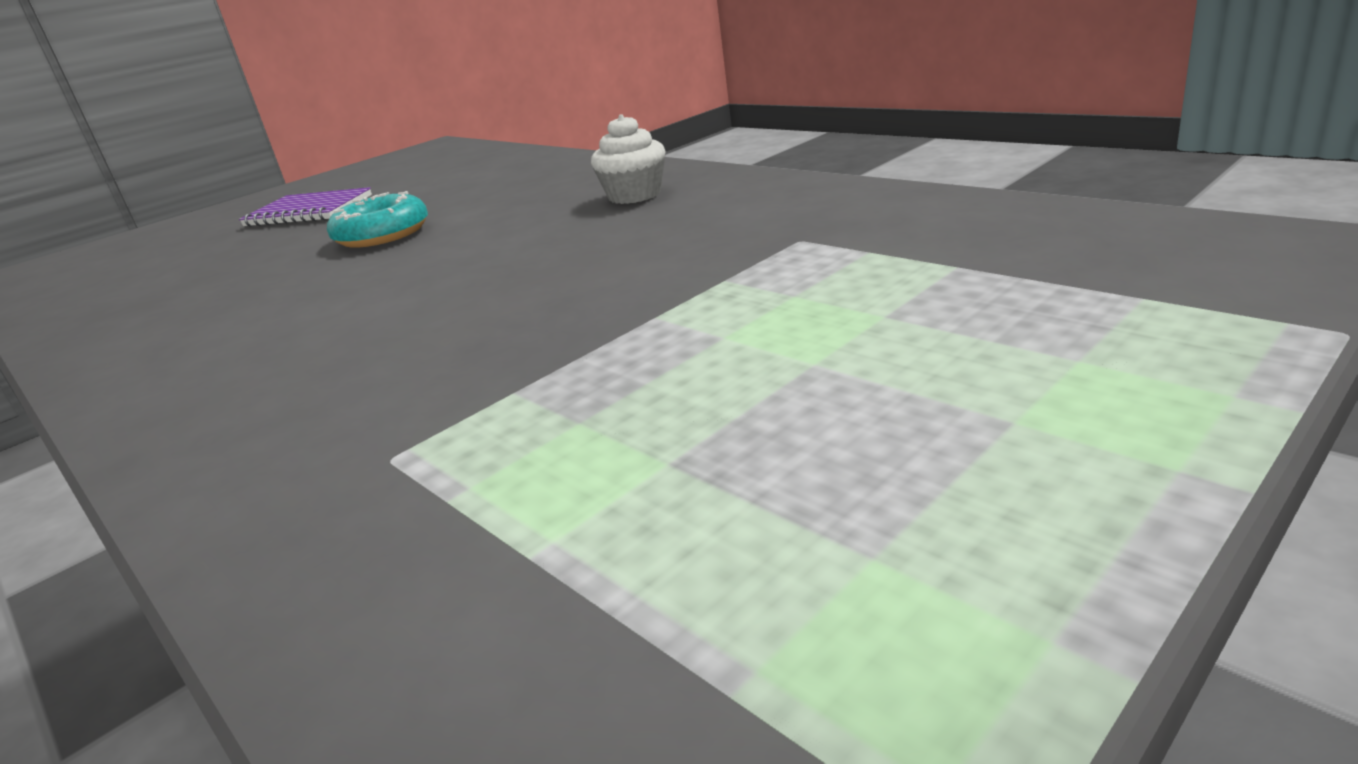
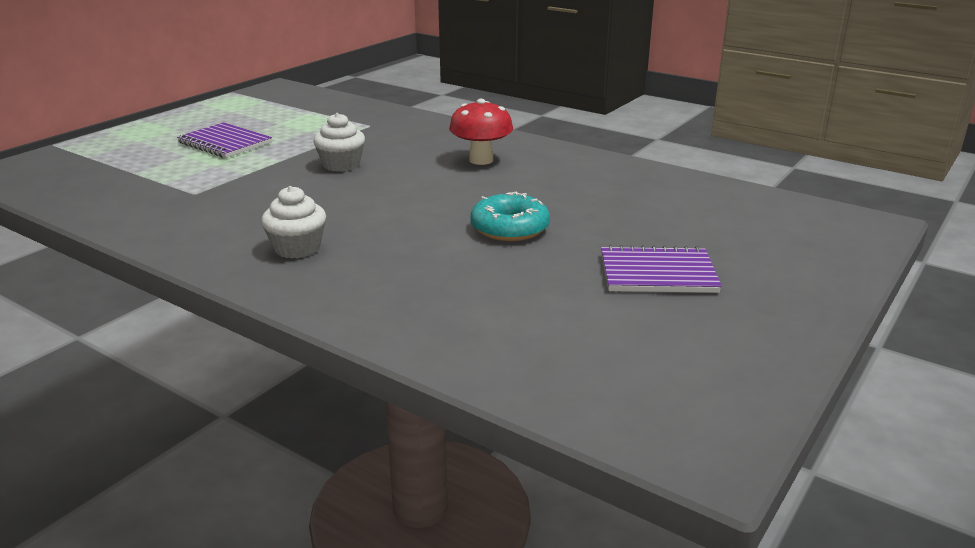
camera: 165 degrees right, 0 degrees up
none -> purple notebook [177,122,272,158]
none -> white cupcake [313,113,365,172]
none -> red mushroom [449,99,513,165]

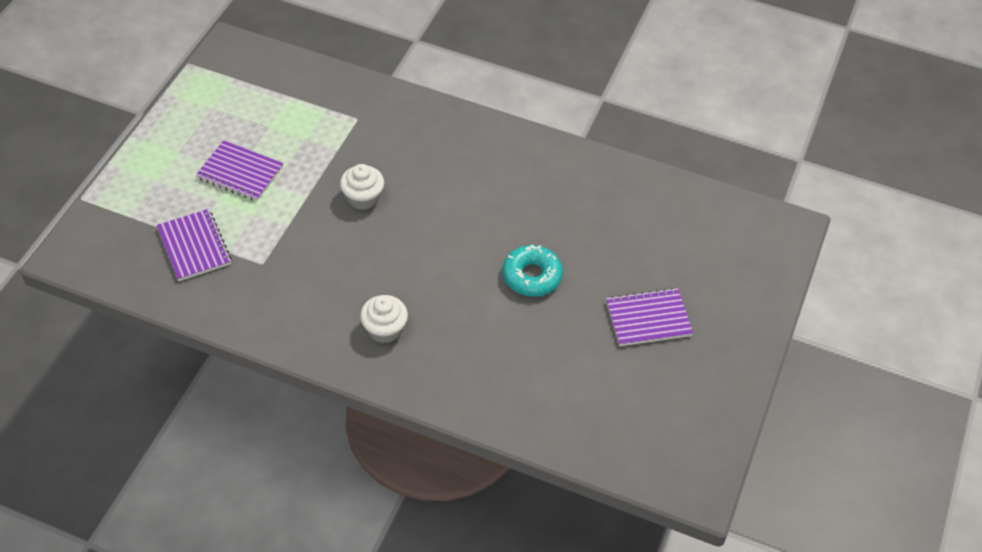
camera: 15 degrees left, 25 degrees up
red mushroom [449,99,513,165] -> none
none -> purple notebook [157,209,231,281]

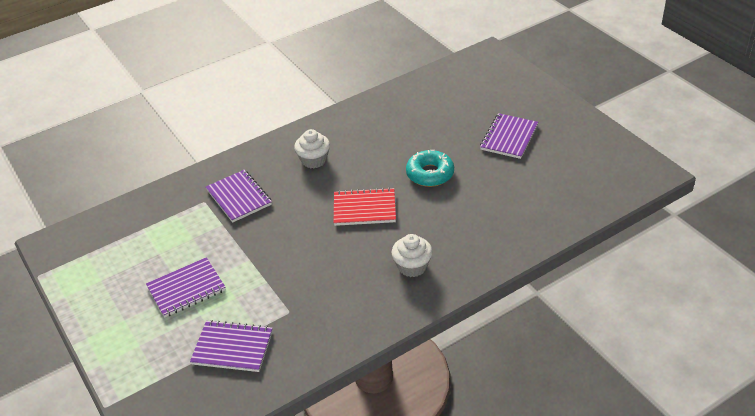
camera: 50 degrees left, 10 degrees down
white cupcake [340,164,384,210] -> white cupcake moved to [294,129,330,168]
none -> purple notebook [206,170,272,223]
none -> red notebook [334,188,396,226]

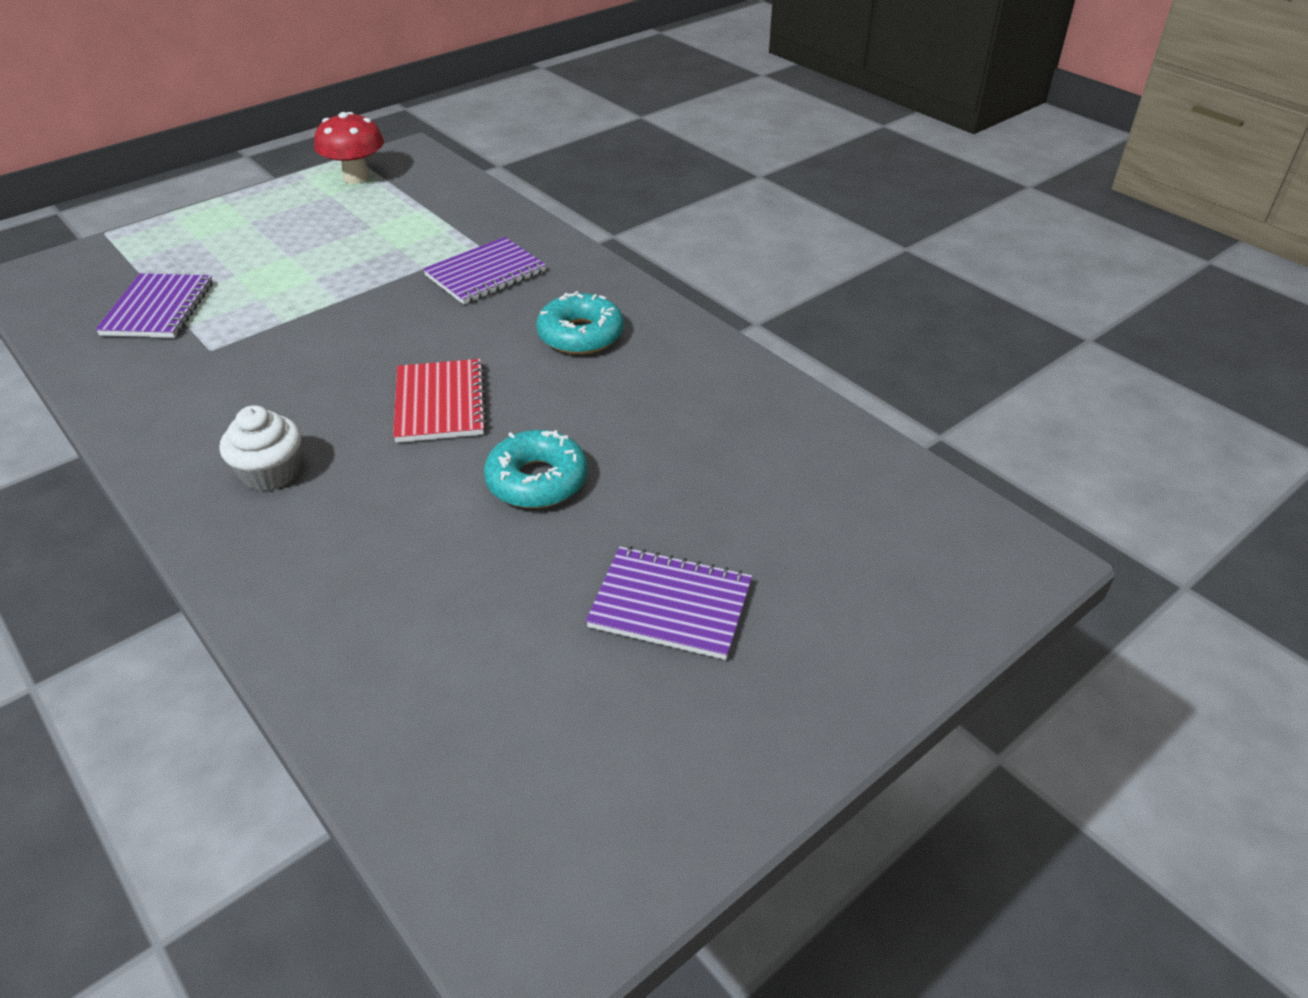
camera: 80 degrees right, 0 degrees up
purple notebook [146,257,226,318] -> none
white cupcake [294,129,330,168] -> turquoise donut [536,291,624,354]
none -> red mushroom [314,112,384,184]

